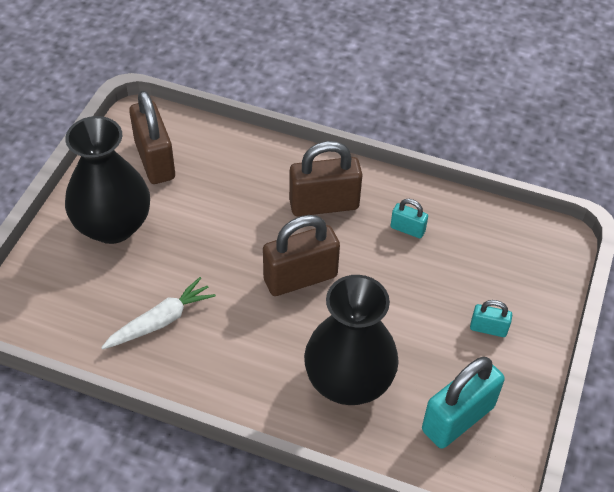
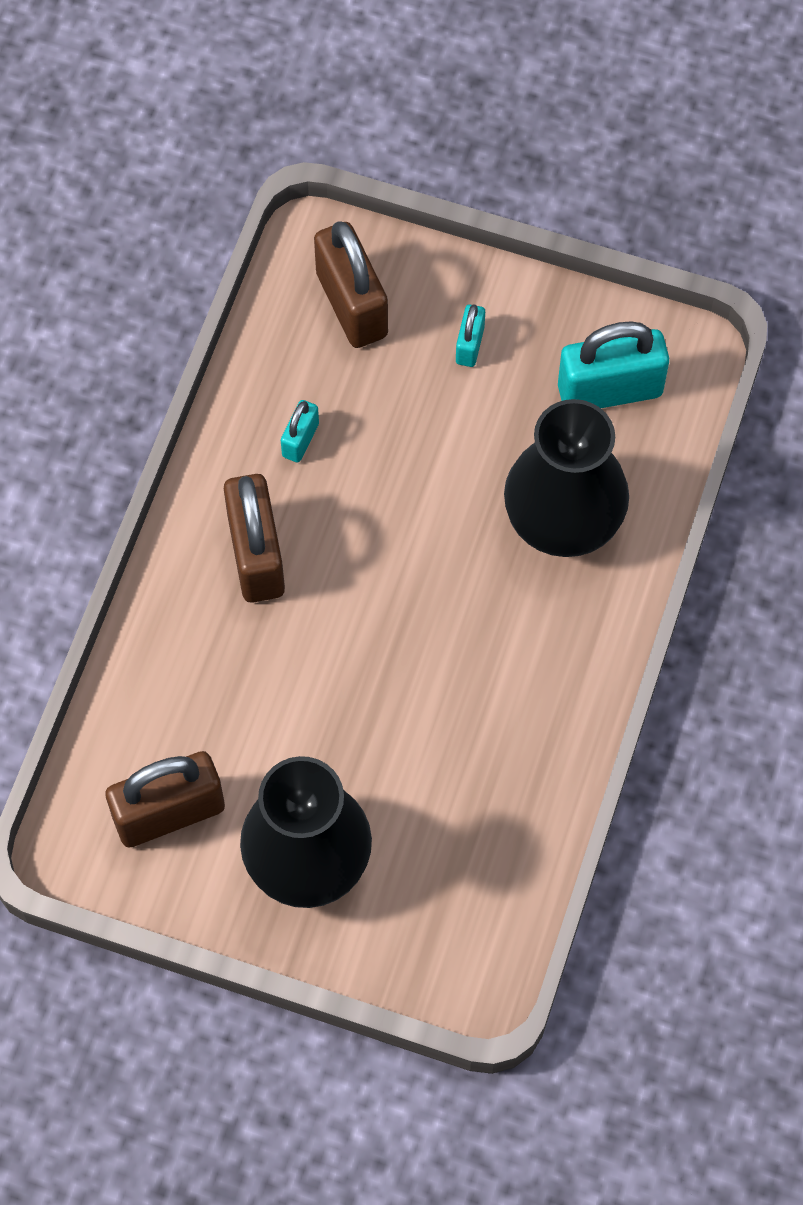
camera: 90 degrees left, 15 degrees up
white carrot [101,277,216,349] -> none
brown padlock [263,215,340,296] -> brown padlock moved to [314,221,388,348]
turquoise padlock [422,357,505,449] -> turquoise padlock turned 60 degrees counterclockwise [558,321,669,408]

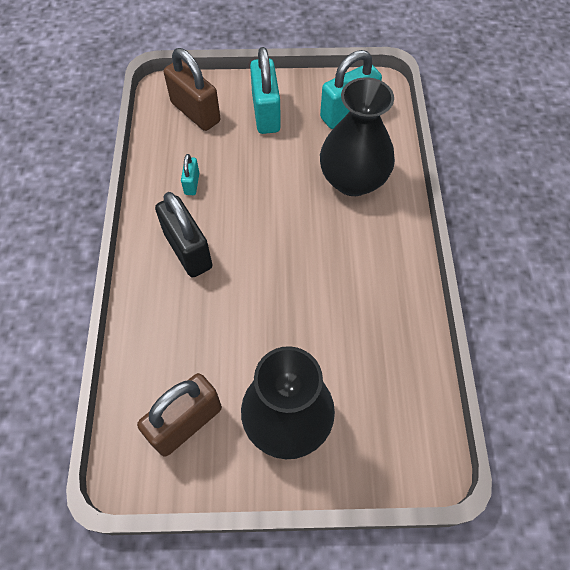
camera: 20 degrees left, 5 degrees down
brown padlock [224,474,285,603] -> black padlock [155,192,212,278]
turquoise padlock [456,304,485,367] -> turquoise padlock [250,47,281,134], size x2.02

